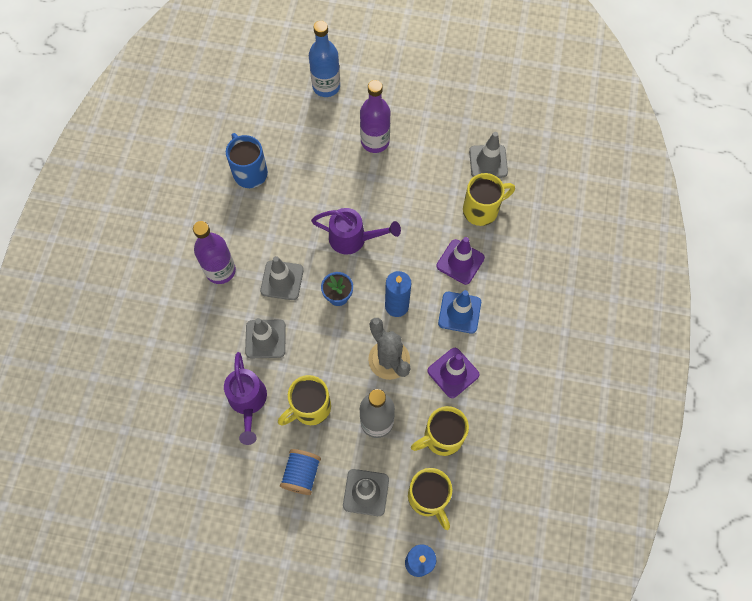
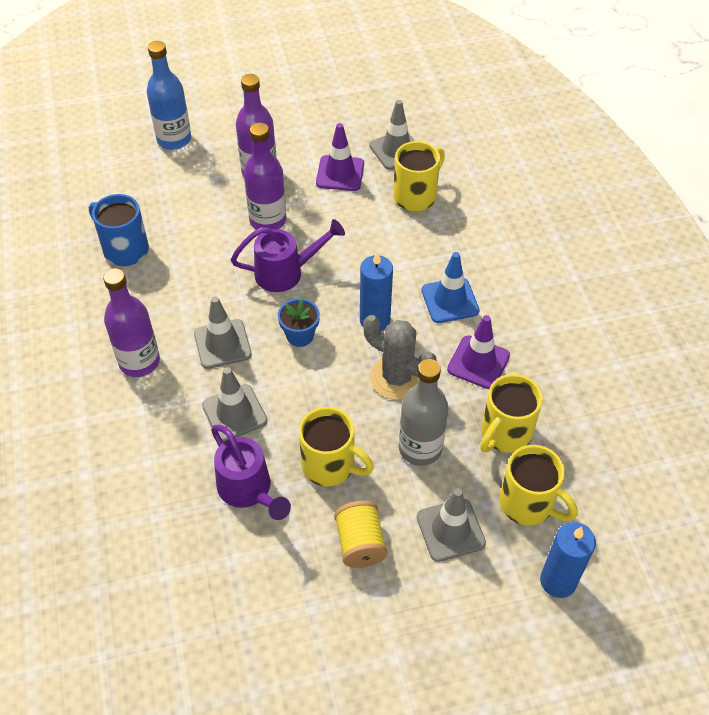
camera: 25 degrees left, 15 degrees down
yellow mug [278,375,331,426] -> yellow mug turned 90 degrees counterclockwise [299,407,374,486]
blue spool [280,449,321,495] -> yellow spool [334,501,388,568]
purple traffic cone [436,237,485,285] -> purple traffic cone moved to [316,123,364,191]
none -> purple bottle [244,123,286,230]

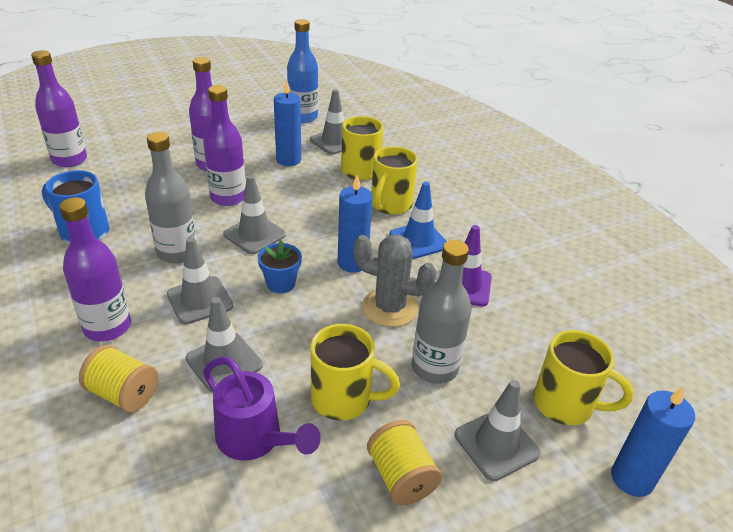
camera: 15 degrees left, 15 degrees down
blue bottle [147,41,191,150] -> blue bottle moved to [287,19,318,123]
purple watering can [231,219,345,292] -> grey traffic cone [223,175,286,254]
purple traffic cone [316,123,364,191] -> blue candle [274,80,301,166]
yellow mug [480,374,543,453] -> yellow mug moved to [371,146,418,215]
none -> purple bottle [31,50,87,167]
none -> yellow spool [79,345,158,413]
none -> grey bottle [145,132,197,263]

